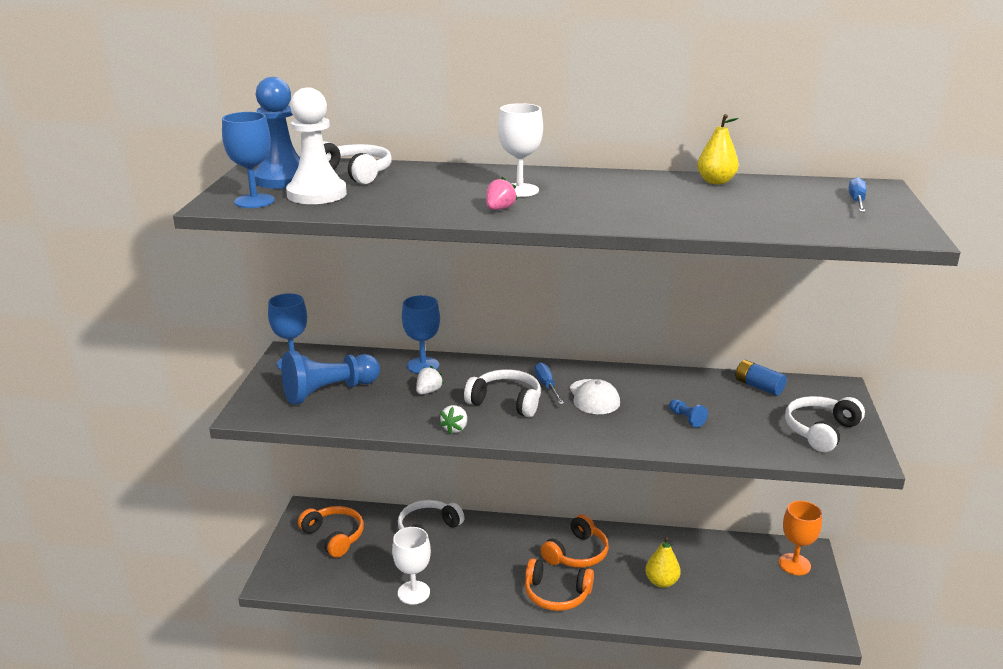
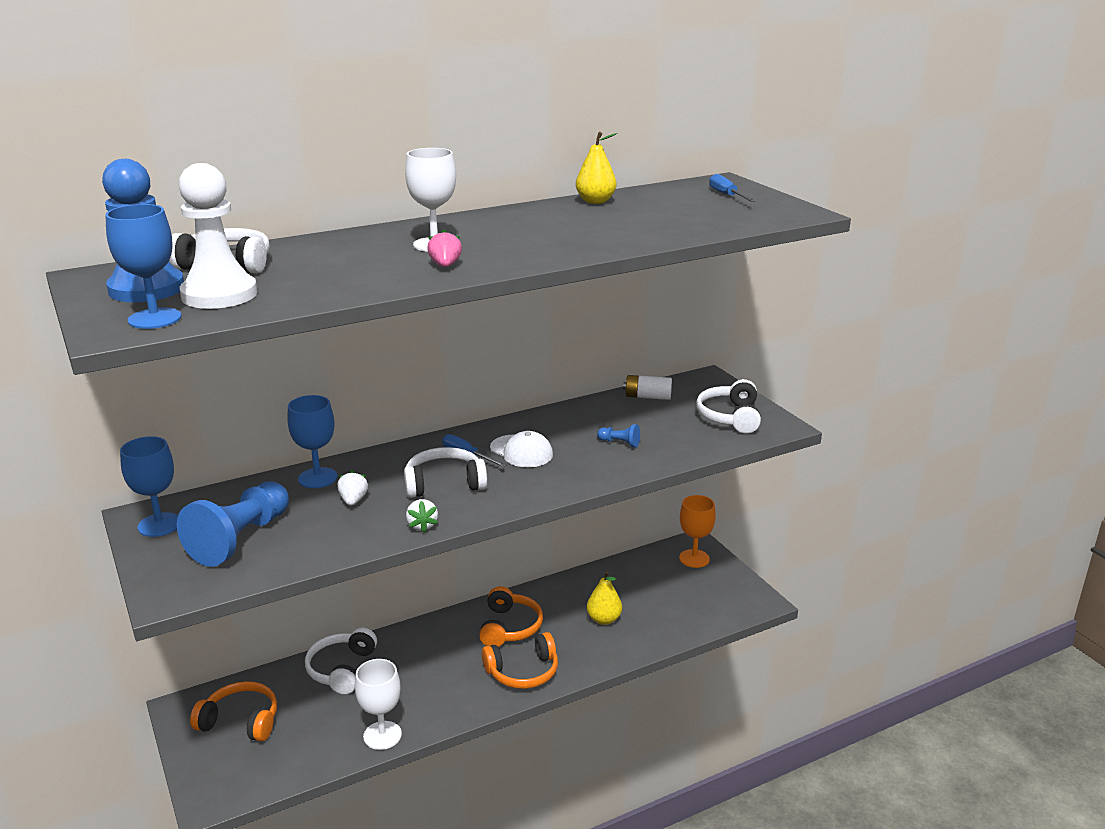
camera: 35 degrees left, 0 degrees up
blue battery [735,360,787,396] -> white battery [623,375,672,400]

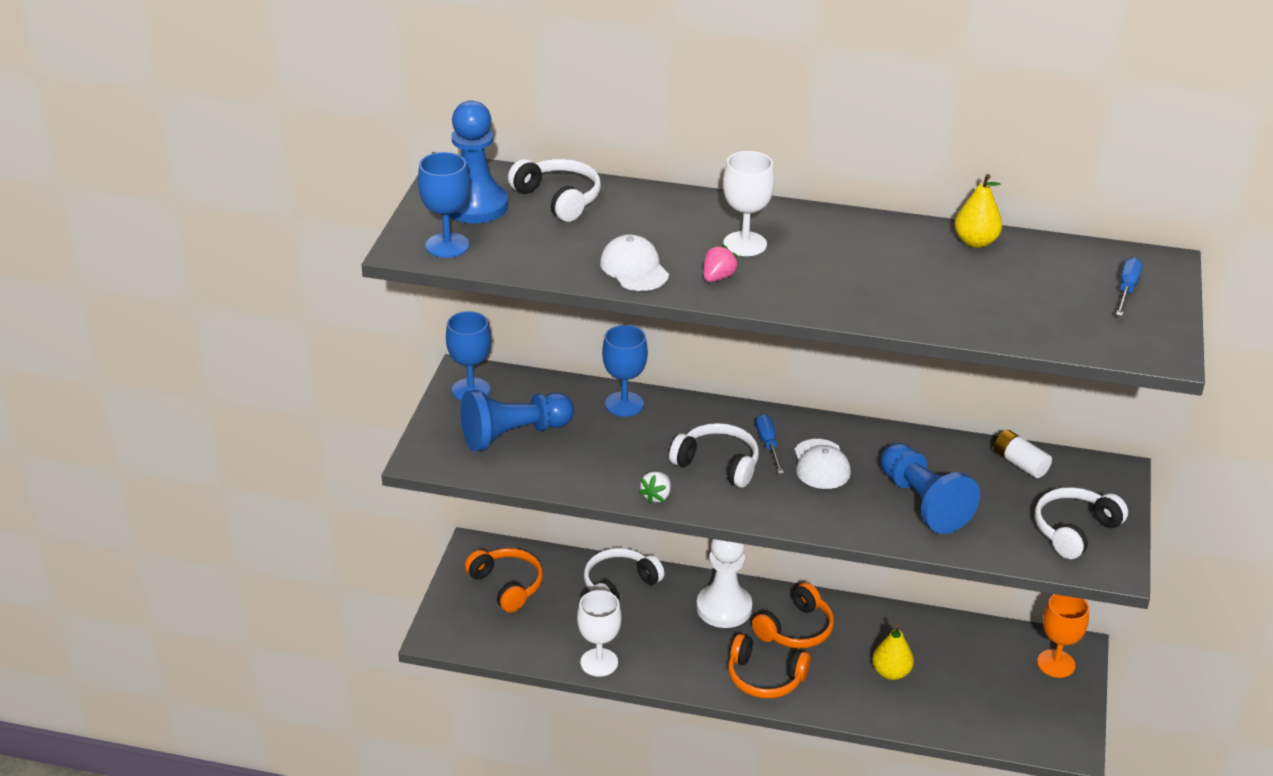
camera: 40 degrees right, 10 degrees up
white pawn [179,163,257,309] -> white pawn moved to [697,539,752,628]
white strawberry [337,470,368,506] -> none
blue pawn [597,424,640,447] -> blue pawn [881,443,980,534], size x2.41
none -> white cap [600,234,669,291]

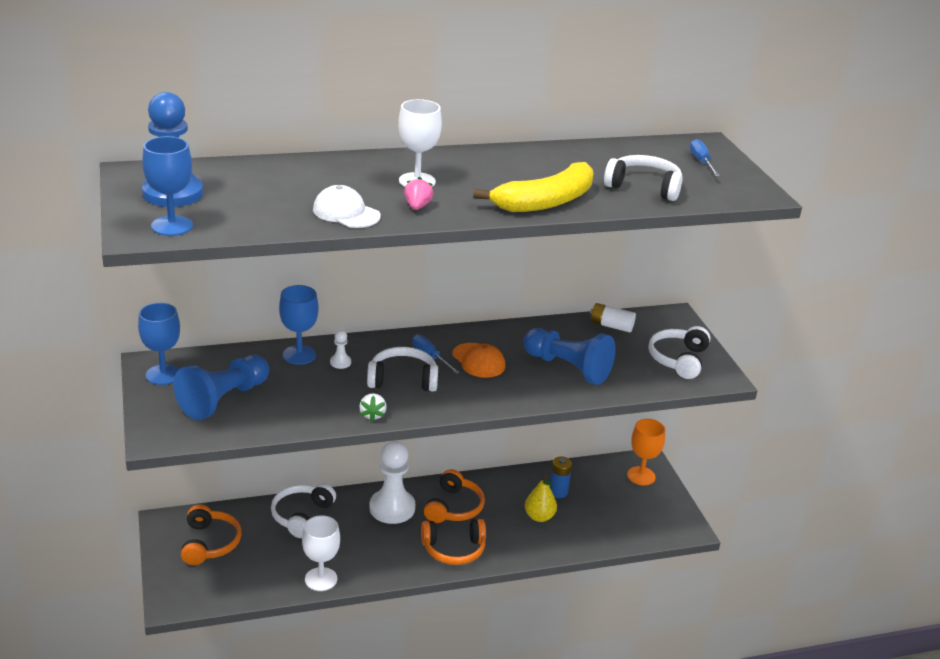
camera: 30 degrees left, 5 degrees down
orange headphones [465,548,543,613] -> orange headphones turned 60 degrees clockwise [181,504,242,565]
white headphones [508,159,601,222] -> white headphones moved to [604,155,683,201]
white cap [794,439,851,489] -> orange cap [452,343,505,378]
yellow pear [954,174,1002,248] -> none
none -> white pawn [330,330,351,369]
none -> yellow banana [473,162,594,212]
none -> blue battery [549,456,572,498]

